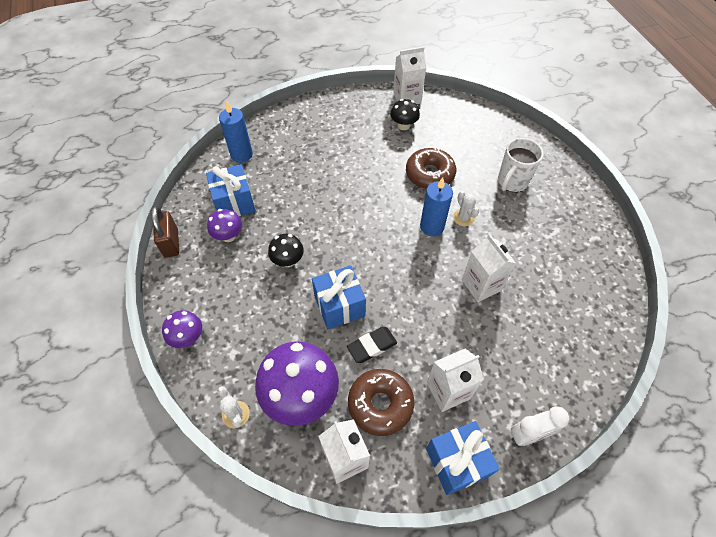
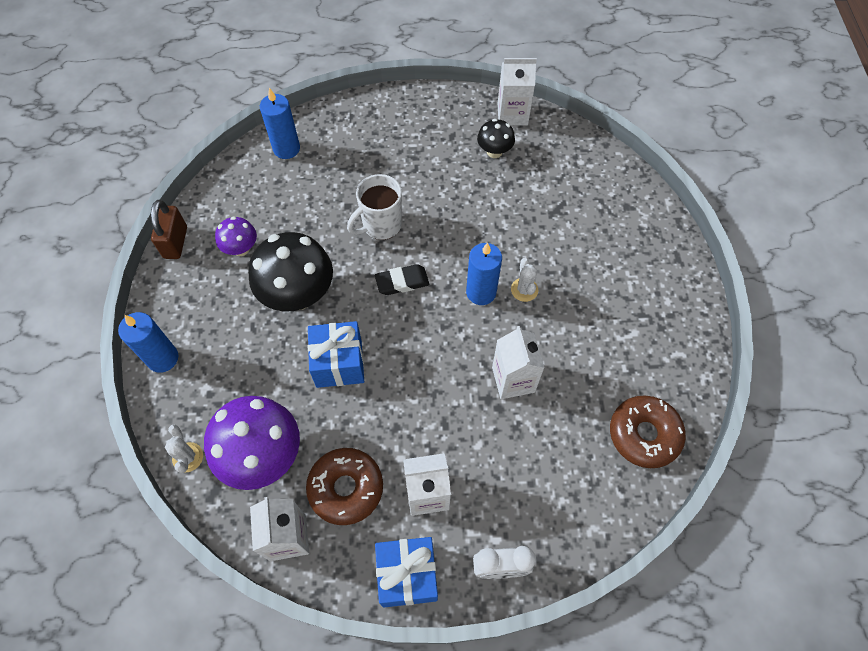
camera: 15 degrees right, 5 degrees up
purple mushroom [162,310,202,348] -> blue candle [118,312,178,373]
blue gift [206,164,256,216] -> none
black mushroom [268,234,304,267] -> black mushroom [248,232,333,311], size x1.93
black eraser [347,327,397,363] -> black eraser moved to [375,264,429,295]
brown donut [406,147,456,189] -> brown donut moved to [610,396,686,468]
white mug [498,138,543,192] -> white mug moved to [347,174,402,240]

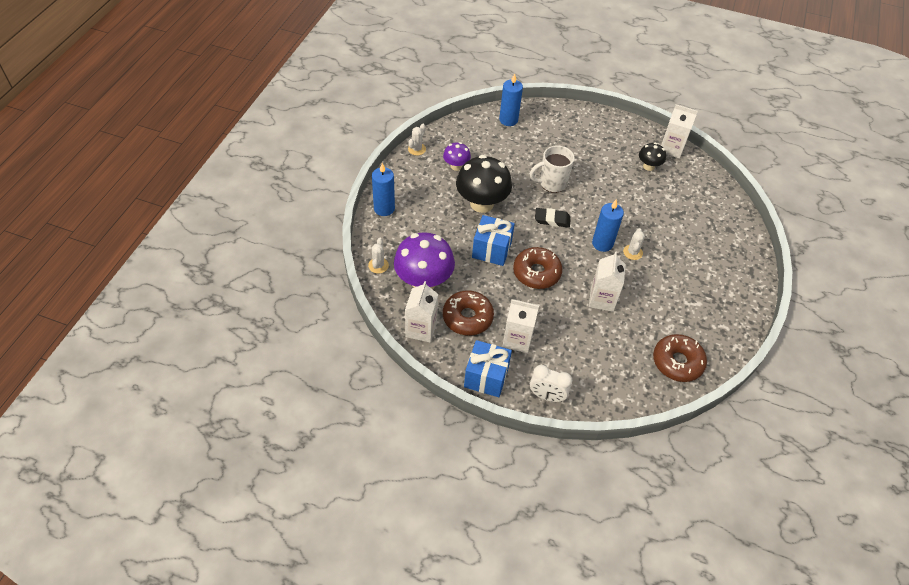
camera: 20 degrees right, 10 degrees down
brown padlock [151,200,187,259] -> white cactus [408,124,426,155]
none -> brown donut [513,247,562,289]

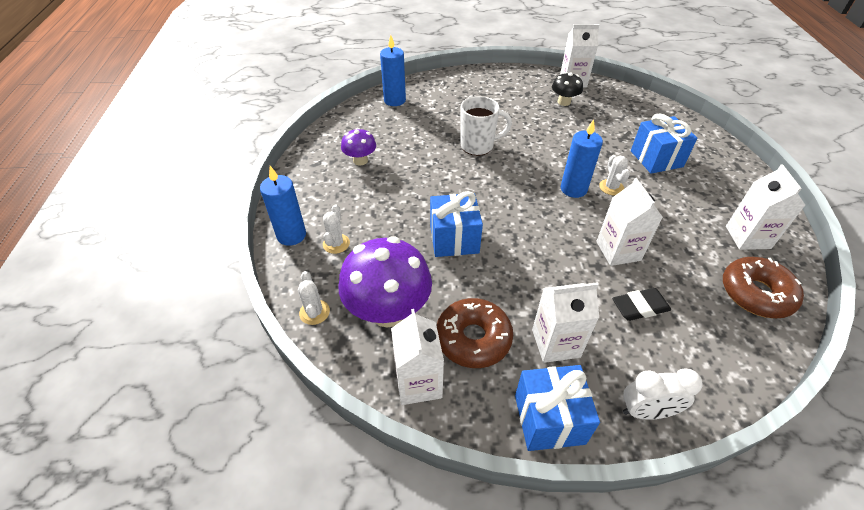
camera: 20 degrees left, 5 degrees down
white cactus [408,124,426,155] -> white cactus moved to [323,204,350,254]
black mushroom [456,155,512,213] -> none
brown donut [513,247,562,289] -> none
white mug [530,145,575,193] -> white mug turned 150 degrees counterclockwise [461,96,512,156]
black eraser [535,208,571,228] -> black eraser moved to [612,288,671,321]
none -> blue gift [631,113,698,174]
none -> white carton [726,164,806,250]

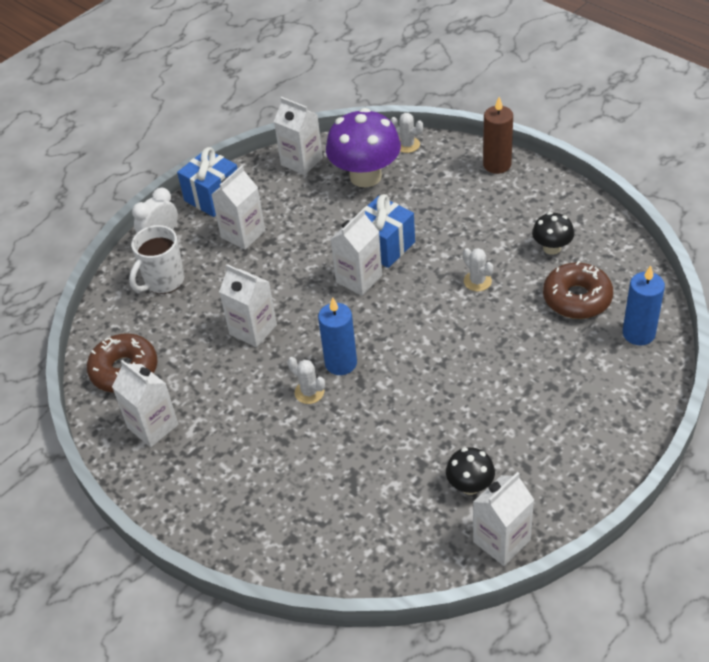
camera: 140 degrees right, 0 degrees up
blue candle [260,166,306,246] -> brown candle [483,97,513,174]
white cactus [323,204,350,254] -> white cactus moved to [463,248,493,291]
purple mushroom [341,128,376,166] -> black mushroom [532,212,574,255]
brown donut [436,298,513,368] -> brown donut moved to [543,261,613,319]
white mug [461,96,512,156] -> white mug moved to [129,225,184,294]
black eraser [612,288,671,321] -> none
blue gift [631,113,698,174] -> none
none -> white carton [331,209,382,296]

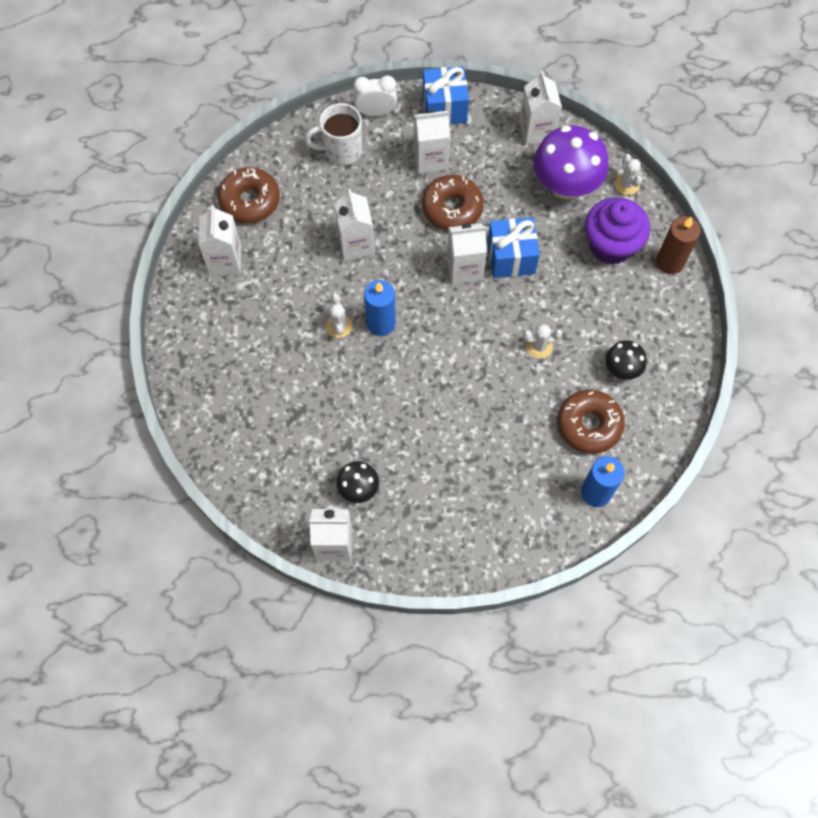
camera: 40 degrees right, 20 degrees up
white cactus [463,248,493,291] -> white cactus turned 75 degrees clockwise [523,324,562,358]
none -> brown donut [422,175,484,231]
none -> purple cupcake [585,197,650,265]

